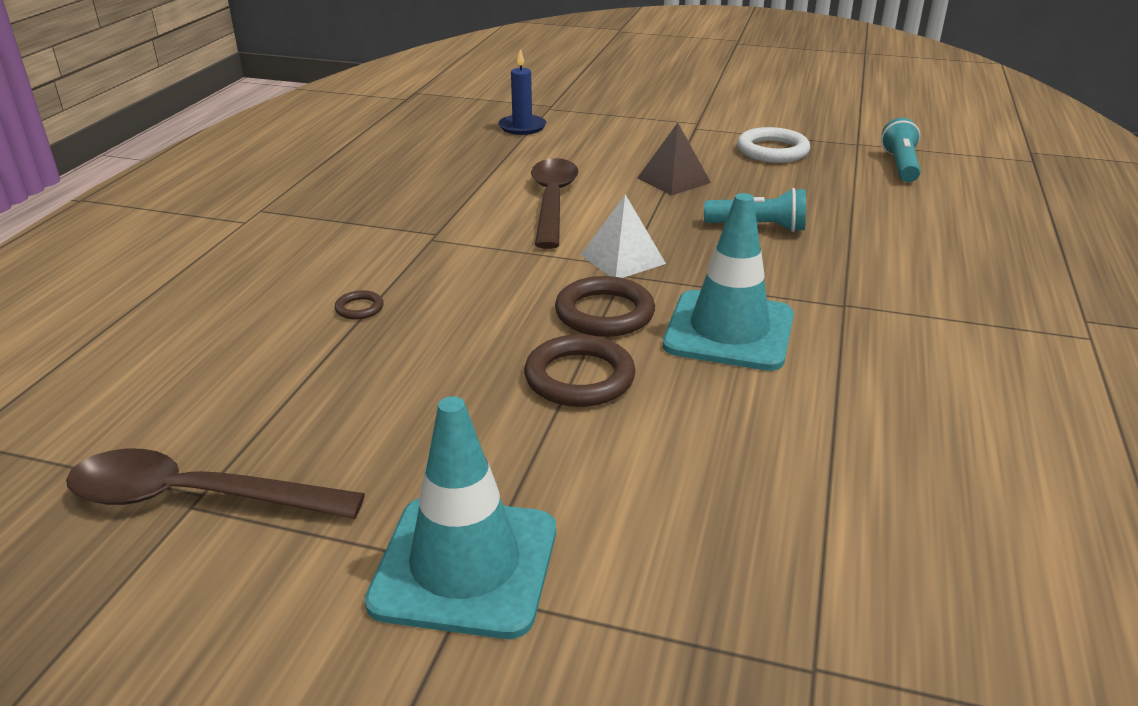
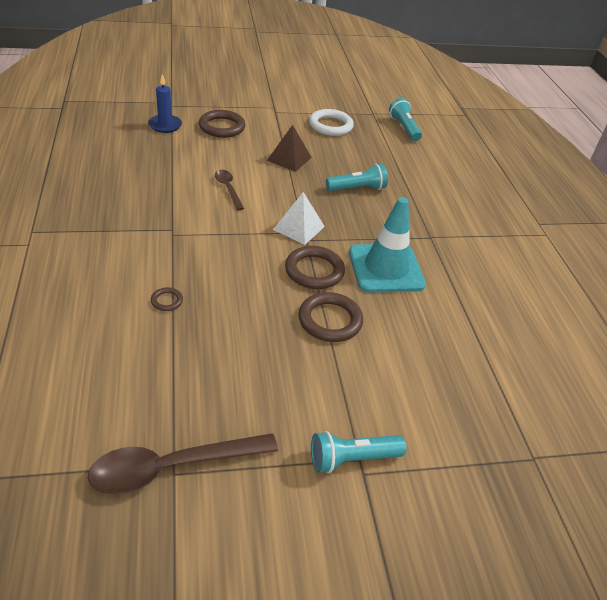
camera: 30 degrees left, 10 degrees up
turquoise traffic cone [365,396,556,639] -> turquoise flashlight [311,431,407,473]
brown spoon [531,158,578,249] -> brown spoon [215,170,244,210], size x0.55
none -> brown ring [199,110,246,138]

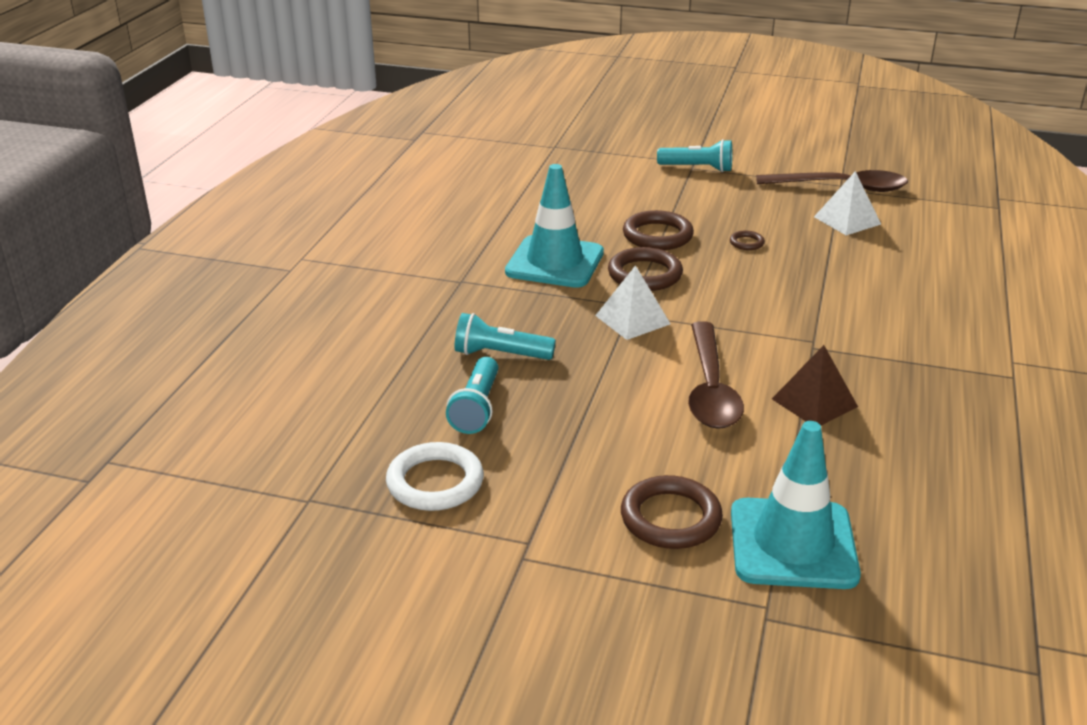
camera: 150 degrees left, 10 degrees down
blue candle [148,74,182,133] -> turquoise traffic cone [731,421,861,589]
brown ring [151,287,183,311] -> brown ring moved to [730,230,765,250]
brown spoon [215,170,244,210] -> brown spoon [688,321,744,429], size x1.82
brown pyramid [267,125,312,172] -> brown pyramid moved to [772,345,858,426]
turquoise flashlight [389,98,422,141] -> turquoise flashlight moved to [446,357,498,434]
none -> white pyramid [814,171,881,235]

